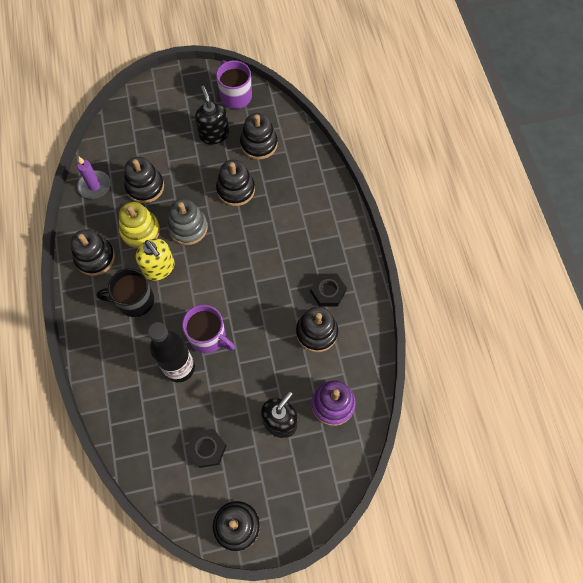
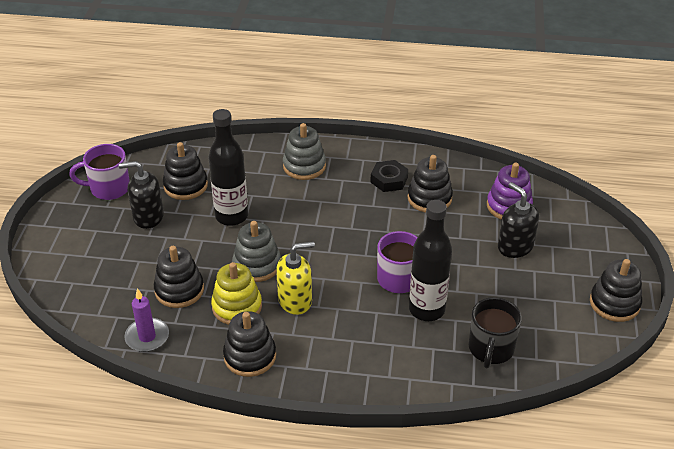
camera: 70 degrees left, 25 degrees down
black mug [96,268,154,317] -> black mug moved to [469,297,522,369]
black nut [186,429,227,468] -> none
black stacking toy [216,159,255,206] -> black bottle [208,109,248,226]
none -> grey stacking toy [283,123,326,180]

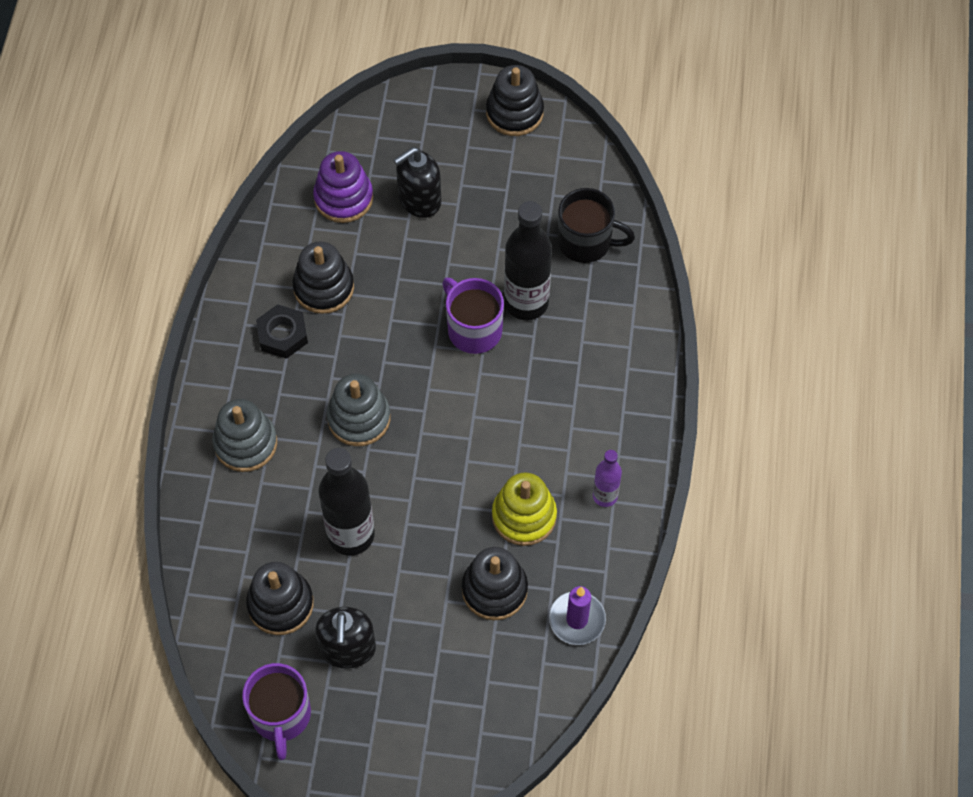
camera: 90 degrees left, 20 degrees up
black stacking toy [223,311,276,377] -> purple bottle [593,450,622,507]
grey stacking toy [232,221,281,282] -> grey stacking toy moved to [327,374,390,446]
yellow soap dispenser [276,241,315,315] -> none

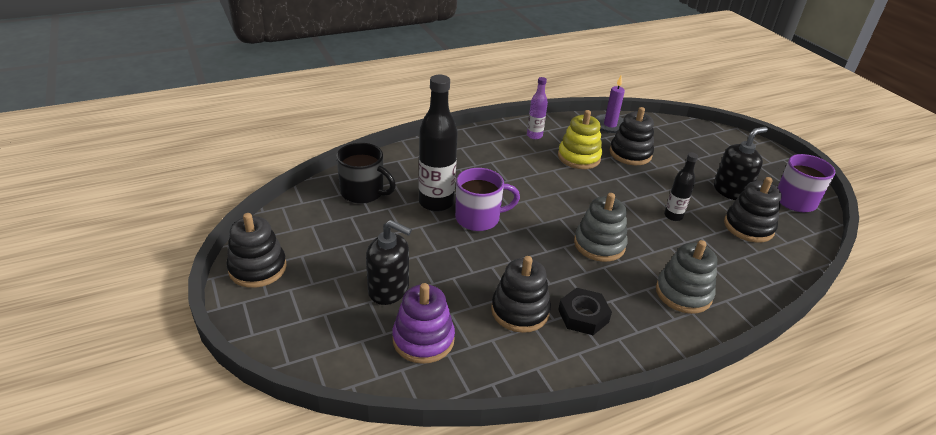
camera: 125 degrees left, 25 degrees down
black bottle [318,448,375,556] -> black bottle [664,153,698,221], size x0.54
purple mug [442,278,504,354] -> purple mug turned 120 degrees counterclockwise [455,168,520,231]
black mug [558,188,635,263] -> black mug turned 135 degrees clockwise [336,143,396,204]

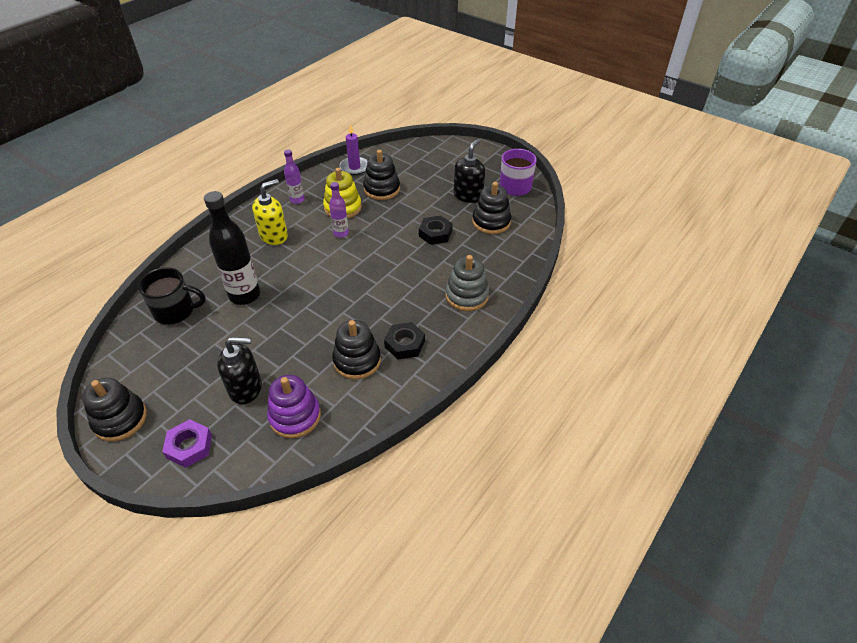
camera: 25 degrees left, 10 degrees up
purple mug [455,168,520,231] -> none
grey stacking toy [574,193,628,262] -> none
black bottle [664,153,698,221] -> black nut [419,216,453,245]
none -> purple nut [162,419,212,468]
none -> yellow soap dispenser [252,179,288,245]
none -> purple bottle [329,182,349,238]

